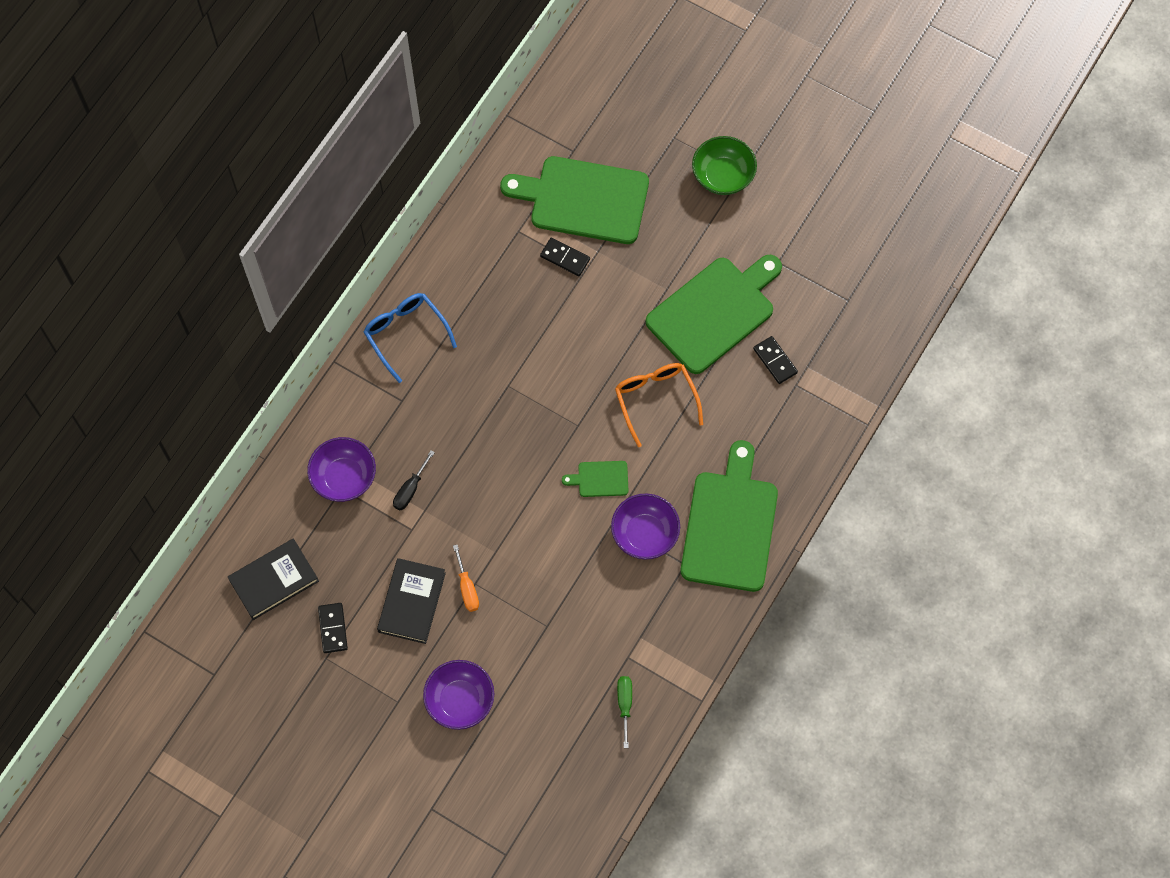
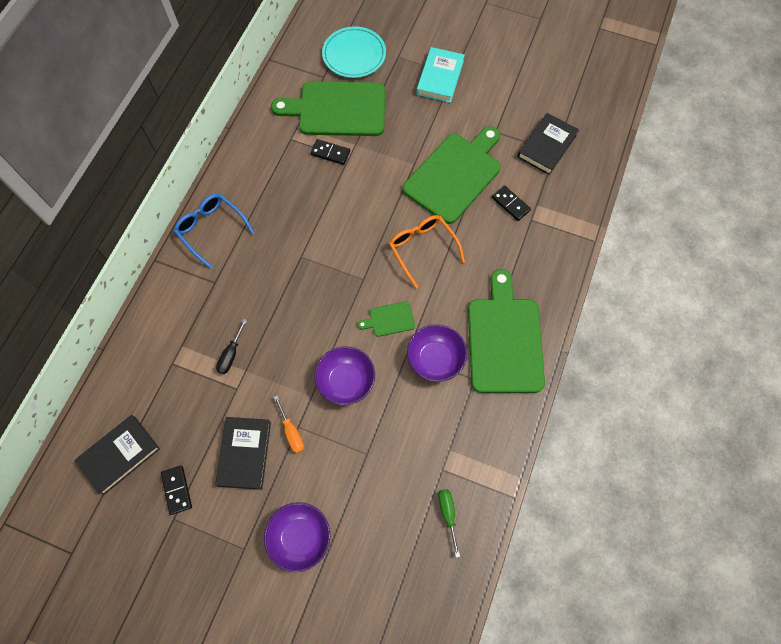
camera: 10 degrees left, 0 degrees up
purple bowl [307,437,376,502] -> purple bowl moved to [314,346,375,405]
green bowl [692,136,757,195] -> turquoise book [416,47,465,103]
none -> turquoise plate [322,26,386,78]
none -> black book [517,113,579,175]

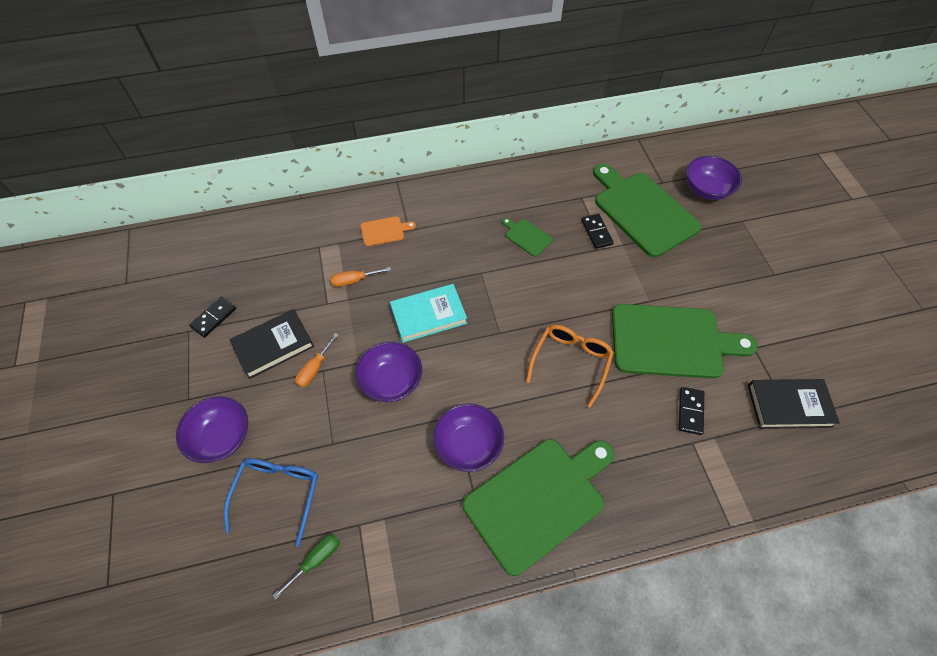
camera: 55 degrees right, 10 degrees down
black book [74,415,160,495] -> none
blue glasses [174,194,254,269] -> blue glasses moved to [224,458,318,547]
black screwdriver [216,319,247,374] -> orange screwdriver [331,267,391,287]
turquoise plate [322,26,386,78] -> purple bowl [686,156,742,200]
green cutting board [358,302,415,337] -> green cutting board moved to [502,218,553,257]
turquoise book [416,47,465,103] -> turquoise book moved to [390,284,467,343]
none -> orange cutting board [361,216,416,246]

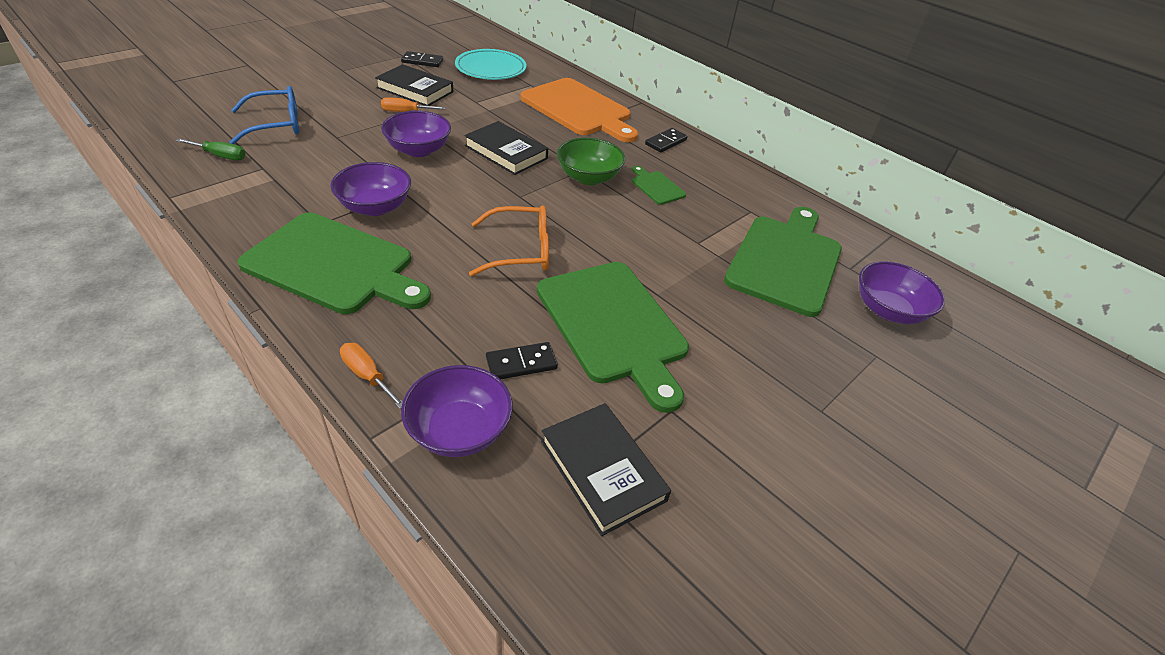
camera: 55 degrees right, 15 degrees down
purple bowl [176,396,248,463] -> purple bowl moved to [401,365,513,457]
orange screwdriver [331,267,391,287] -> orange screwdriver moved to [340,343,403,409]
orange cutting board [361,216,416,246] -> orange cutting board [521,78,638,142], size x2.31
turquoise book [390,284,467,343] -> black book [464,121,548,175]
green cutting board [502,218,553,257] -> green cutting board turned 45 degrees counterclockwise [632,166,686,205]
black domino [581,214,614,249] -> black domino moved to [645,128,688,153]
none -> turquoise plate [455,49,527,80]
none -> green bowl [557,138,625,185]

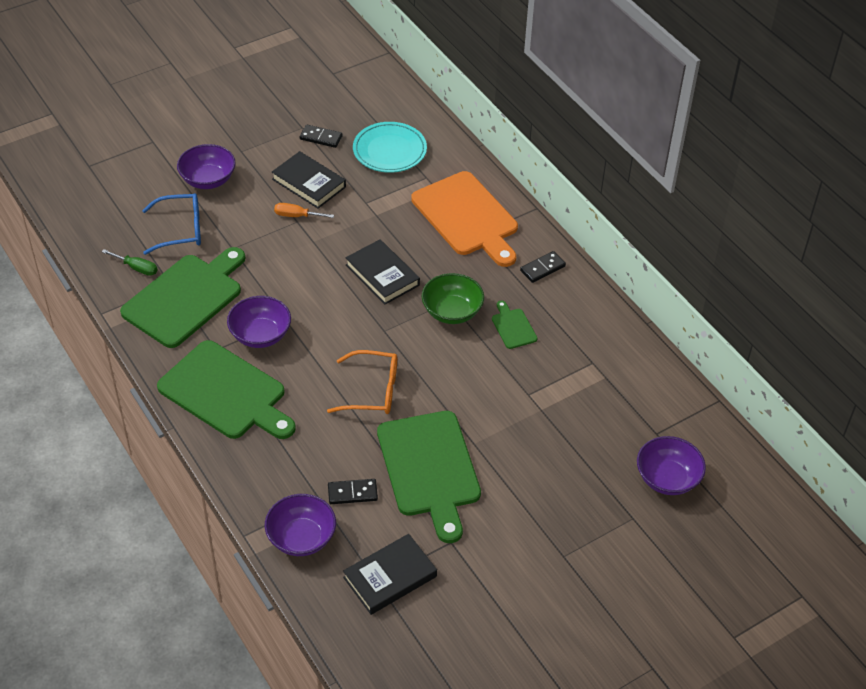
camera: 15 degrees right, 5 degrees up
orange screwdriver [340,343,403,409] -> none
purple bowl [381,111,451,157] -> purple bowl moved to [177,144,236,189]
black book [541,403,671,536] -> black book turned 75 degrees clockwise [343,534,437,615]
green cutting board [724,207,842,317] -> green cutting board moved to [120,247,245,348]

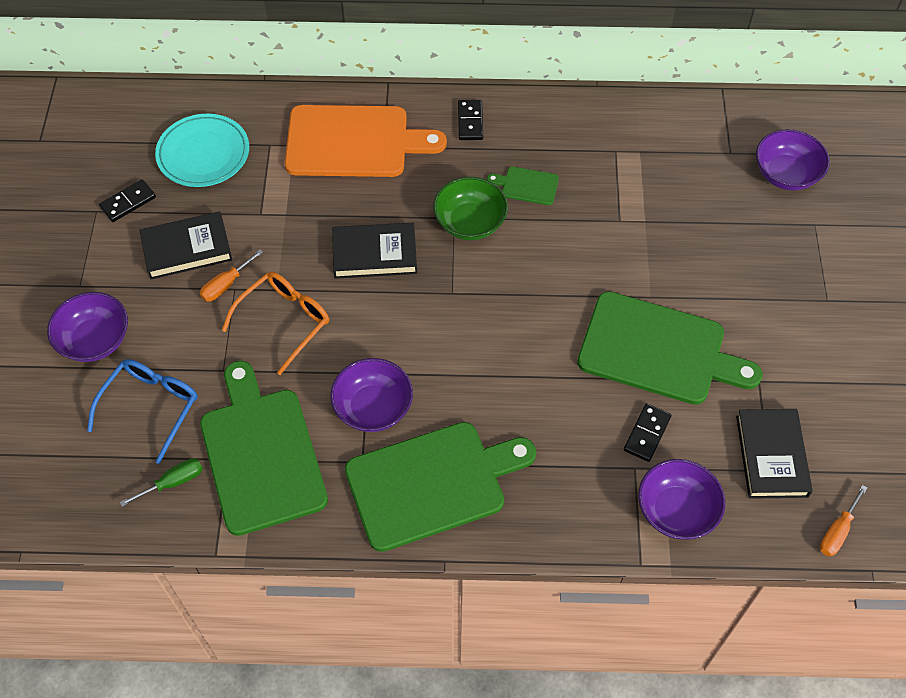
camera: 55 degrees left, 10 degrees up
orange glasses [327,350,397,414] -> orange glasses moved to [222,272,329,375]
none -> orange screwdriver [820,485,867,557]

